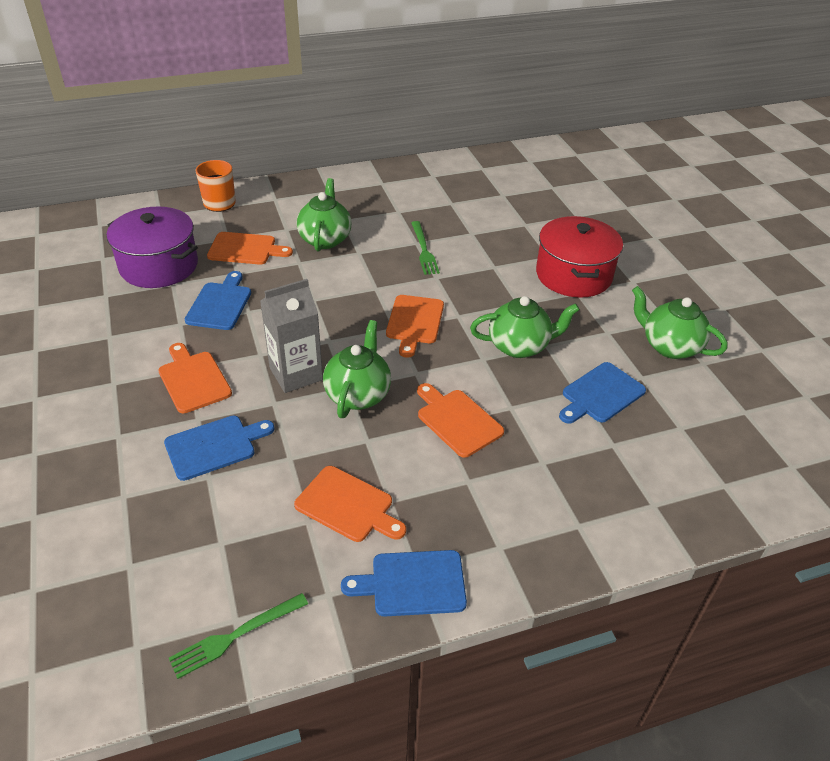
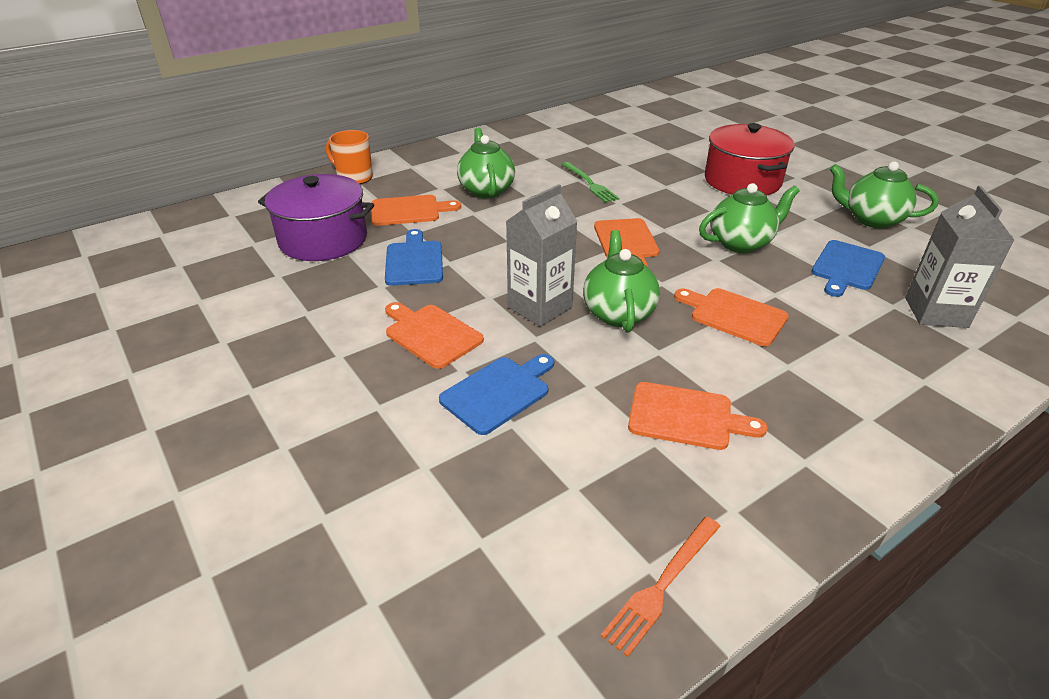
camera: 15 degrees left, 5 degrees down
green fork [169,593,308,679] -> orange fork [601,516,721,657]
blue cutting board [341,550,467,617] -> none
none -> grey carton [905,186,1015,328]

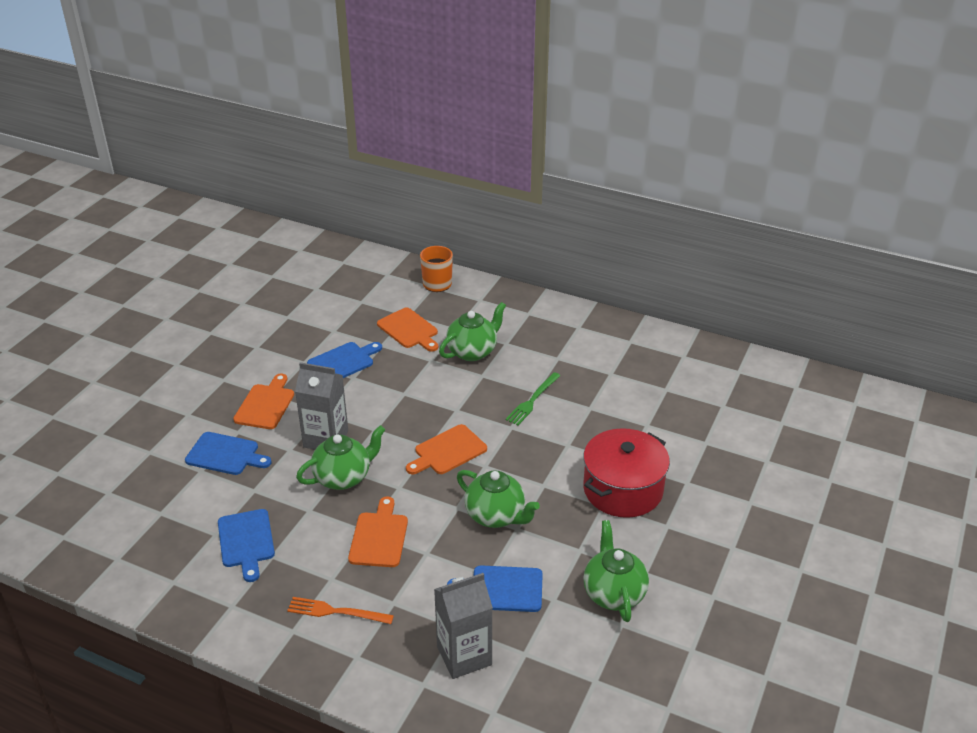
camera: 60 degrees right, 0 degrees up
purple pot [258,174,374,261] -> none
orange fork [601,516,721,657] -> orange fork moved to [287,597,394,624]
orange cutting board [628,382,768,450] -> blue cutting board [218,509,275,582]

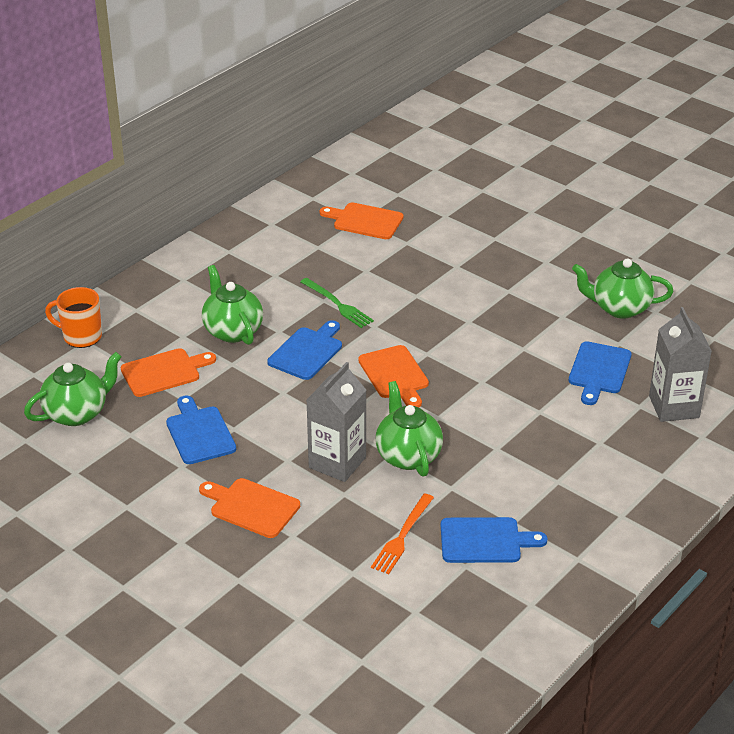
camera: 75 degrees left, 0 degrees up
blue cutting board [185,432,272,475] -> blue cutting board moved to [267,320,342,380]
orange fork [287,597,394,624] -> orange fork moved to [371,493,434,574]
orange cutting board [348,496,408,567] -> orange cutting board moved to [320,202,404,239]
green teapot [457,470,540,528] -> green teapot moved to [24,352,122,426]
red pot [583,428,670,518] -> none

